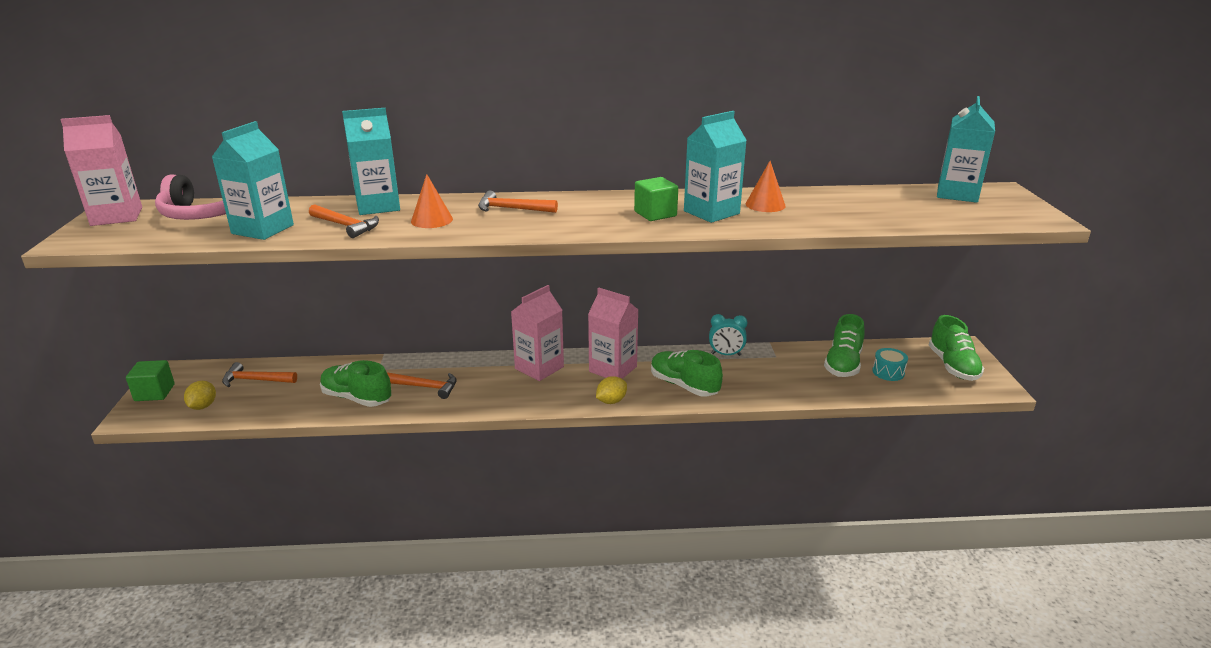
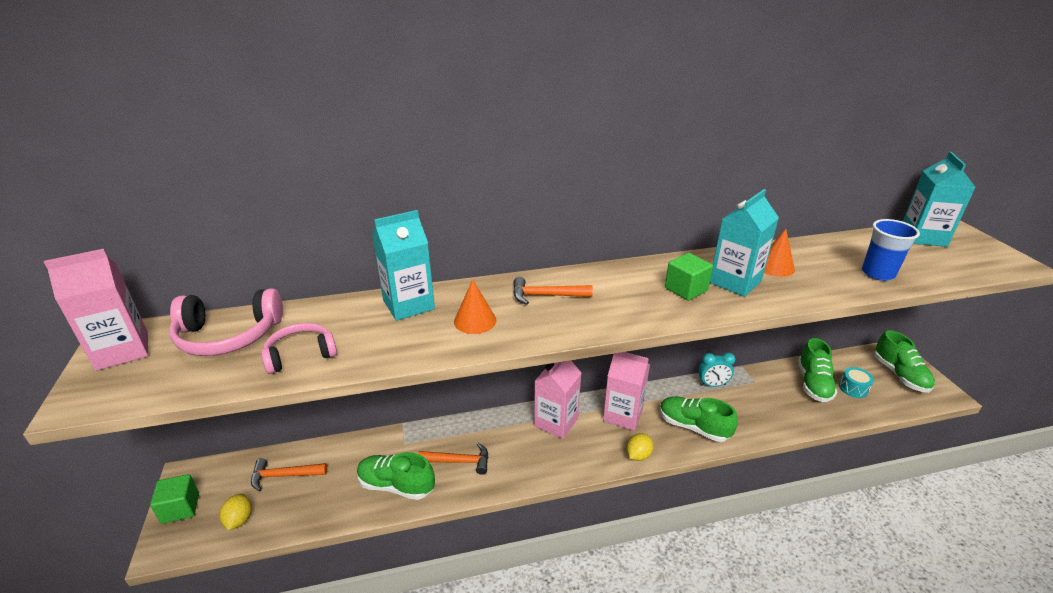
camera: 10 degrees left, 5 degrees up
turquoise carton [212,121,294,240] -> pink headphones [261,323,337,374]
orange hammer [309,204,379,238] -> none
none -> blue cup [862,219,920,281]

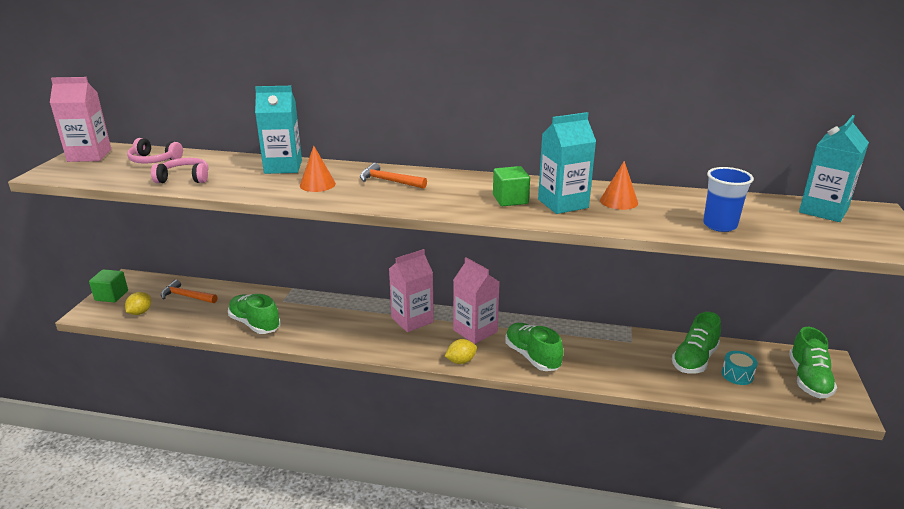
camera: 25 degrees right, 5 degrees down
pink headphones [169,288,283,356] -> pink headphones [127,138,183,164], size x0.65
orange hammer [418,443,488,475] -> none
turquoise clock [698,352,735,387] -> none

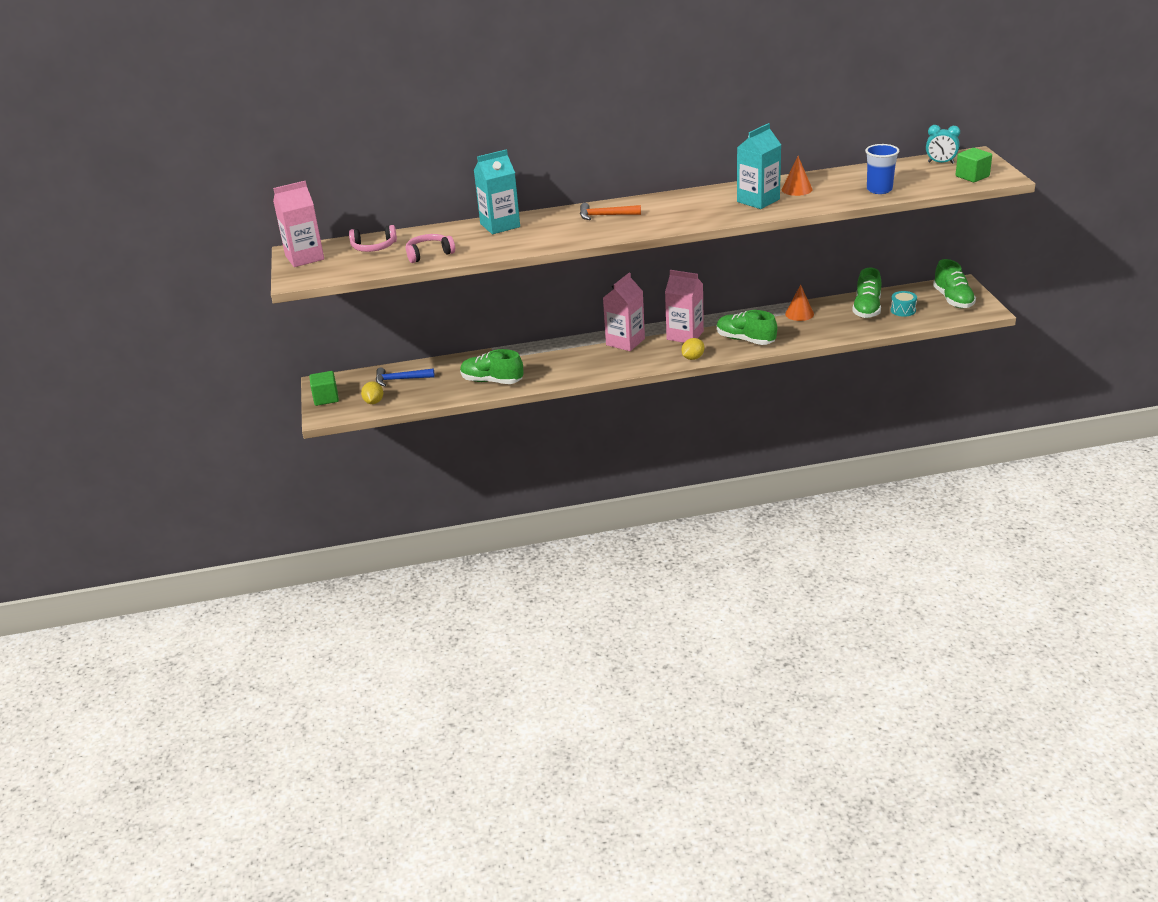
camera: 20 degrees left, 5 degrees up
orange hammer [161,279,217,303] -> blue hammer [376,367,435,386]
orange cone [300,146,336,192] -> orange cone moved to [785,284,814,321]
green cube [493,166,530,206] -> green cube moved to [956,148,992,182]
turquoise carton [799,115,869,222] -> turquoise clock [926,125,960,164]

